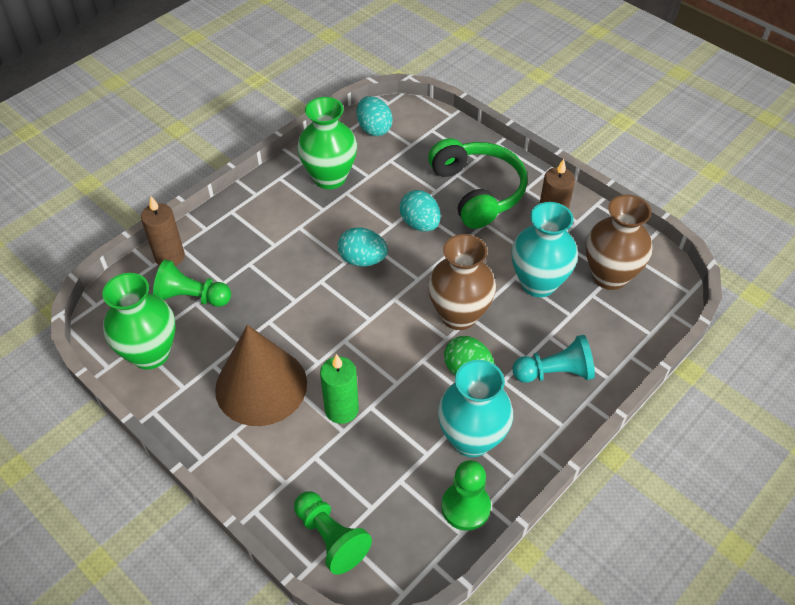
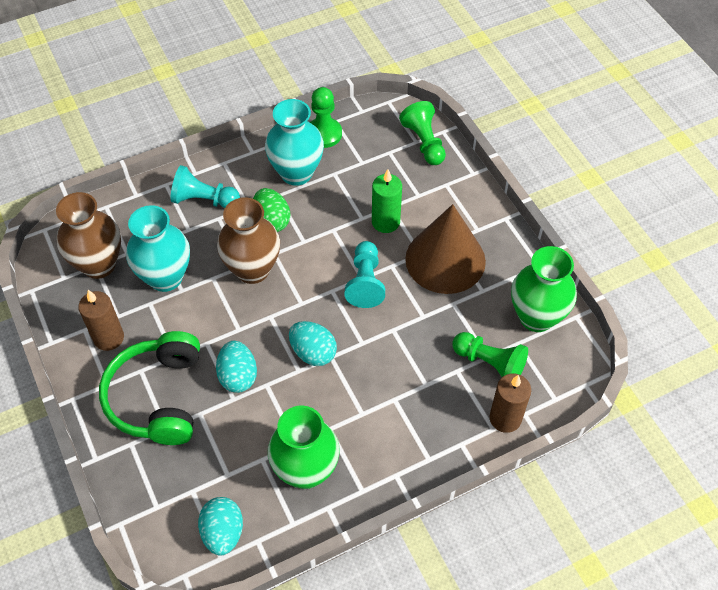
camera: 160 degrees left, 5 degrees up
none -> turquoise pawn [345,241,385,308]

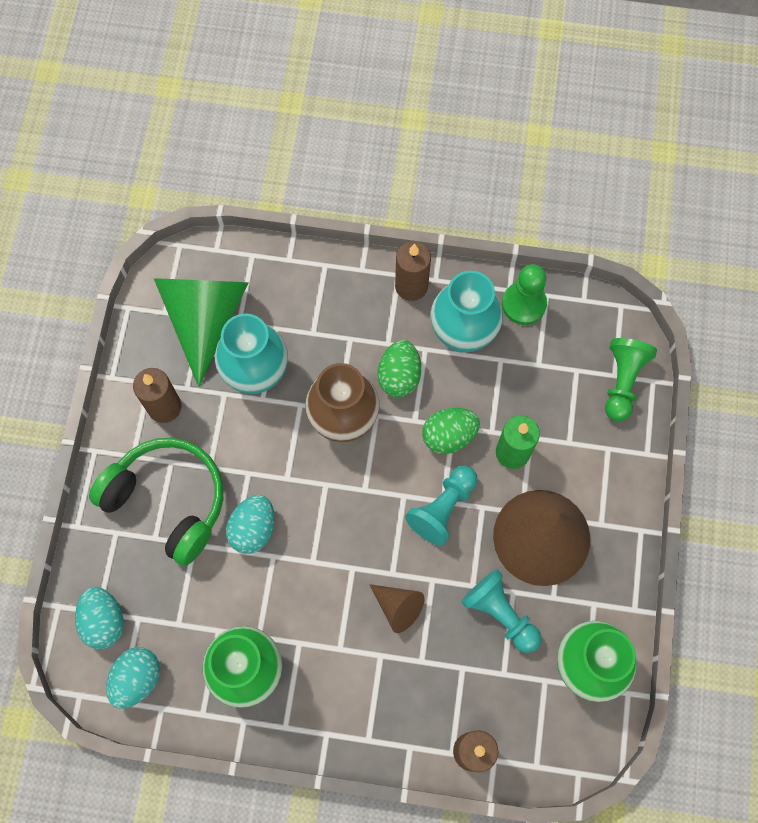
camera: 35 degrees right, 15 degrees up
brown vase [56,192,121,279] -> green cone [154,278,249,387]
green headphones [99,331,200,445] -> green headphones turned 90 degrees clockwise [89,438,223,566]
turquoise pawn [171,165,240,208] -> turquoise pawn moved to [461,569,542,653]
turquoise egg [289,321,337,366] -> turquoise egg moved to [75,587,124,649]
green pawn [452,332,528,377] -> none
none -> brown cone [369,584,424,633]
none -> brown candle [395,241,431,301]
none -> green egg [422,408,480,454]

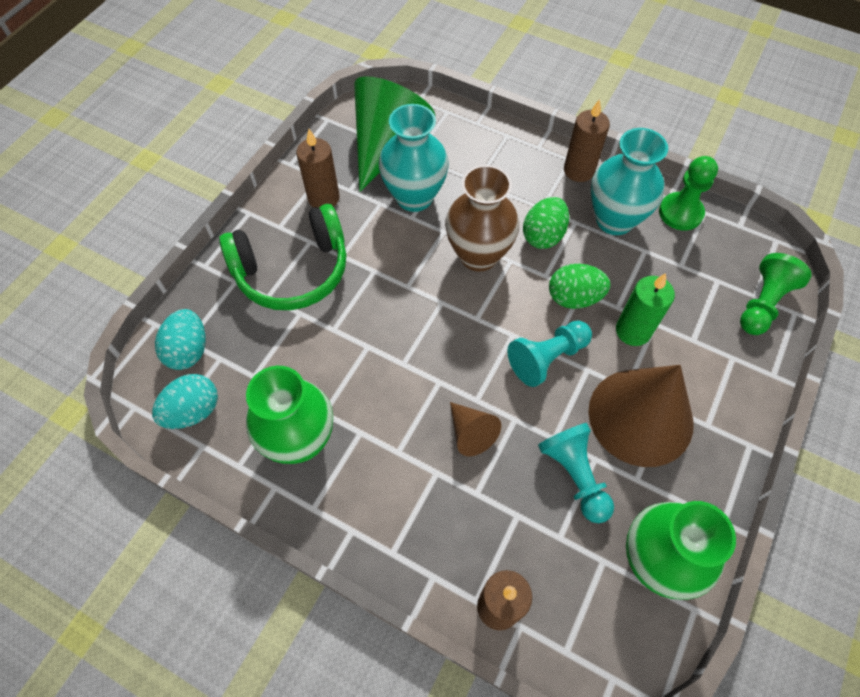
camera: 20 degrees right, 10 degrees down
green headphones [89,438,223,566] -> green headphones turned 105 degrees clockwise [219,204,346,310]
turquoise egg [226,495,275,554] -> none

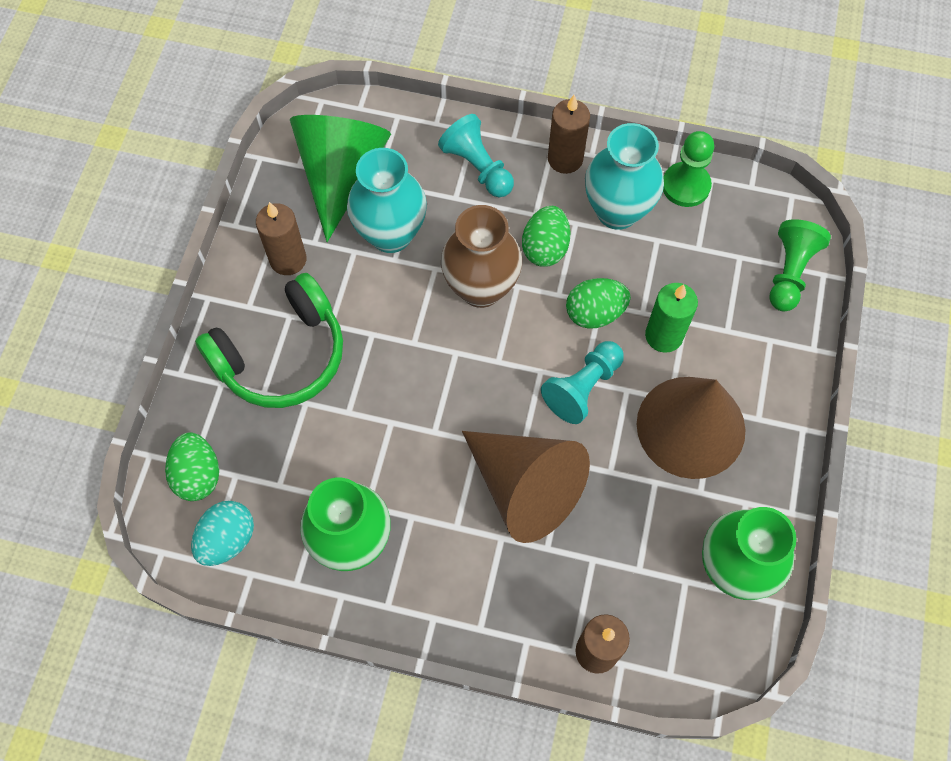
camera: 15 degrees left, 5 degrees up
turquoise egg [155,309,206,370] -> green egg [165,432,219,501]
brown cone [450,402,501,456] -> brown cone [462,431,590,543], size x2.11
turquoise pawn [538,423,614,523] -> turquoise pawn moved to [438,114,514,197]

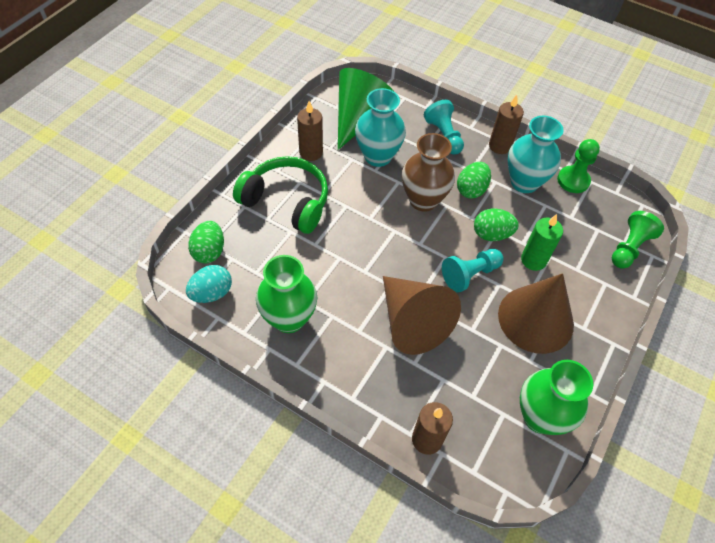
camera: 15 degrees right, 10 degrees down
green headphones [195,273,343,408] -> green headphones turned 135 degrees counterclockwise [233,156,328,234]

